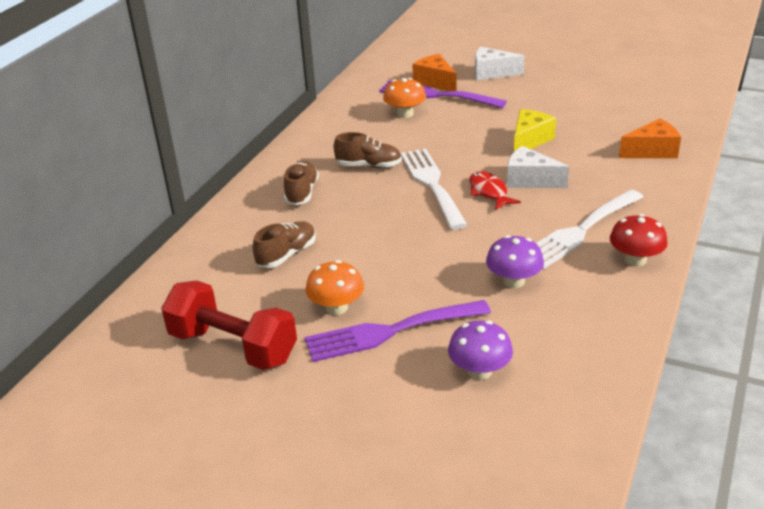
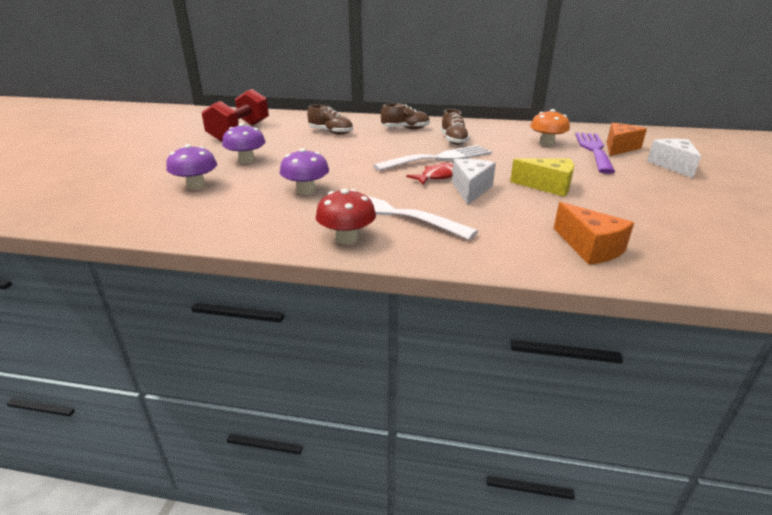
camera: 75 degrees right, 5 degrees down
purple fork [305,300,491,362] -> purple mushroom [222,123,266,164]
orange mushroom [306,260,364,315] -> none

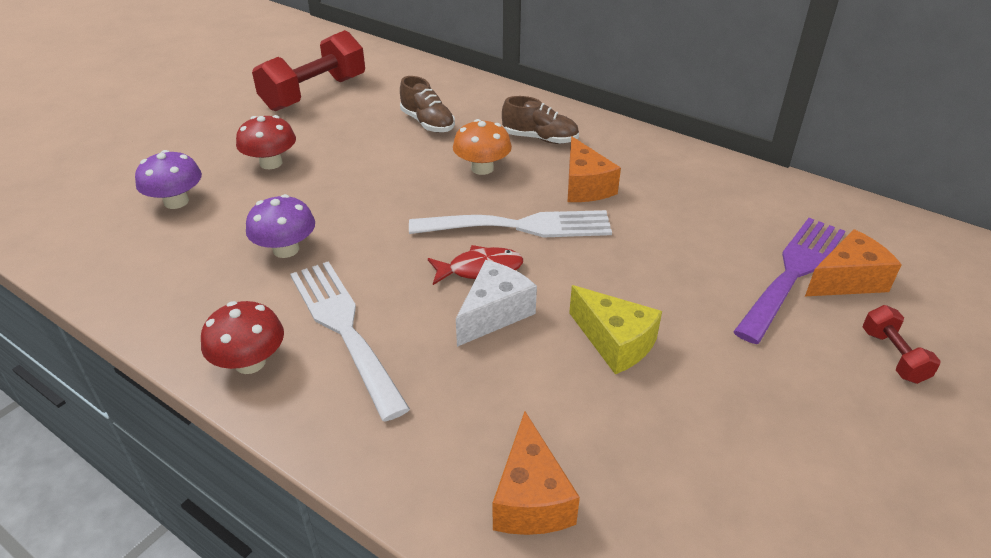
camera: 25 degrees right, 10 degrees up
purple mushroom [222,123,266,164] -> red mushroom [236,115,296,169]
brown shoe [441,109,470,145] -> orange cheese [568,136,621,202]
orange mushroom [530,109,570,146] -> orange mushroom moved to [453,119,512,175]
white cheese [647,139,701,178] -> red dumbbell [863,305,941,384]

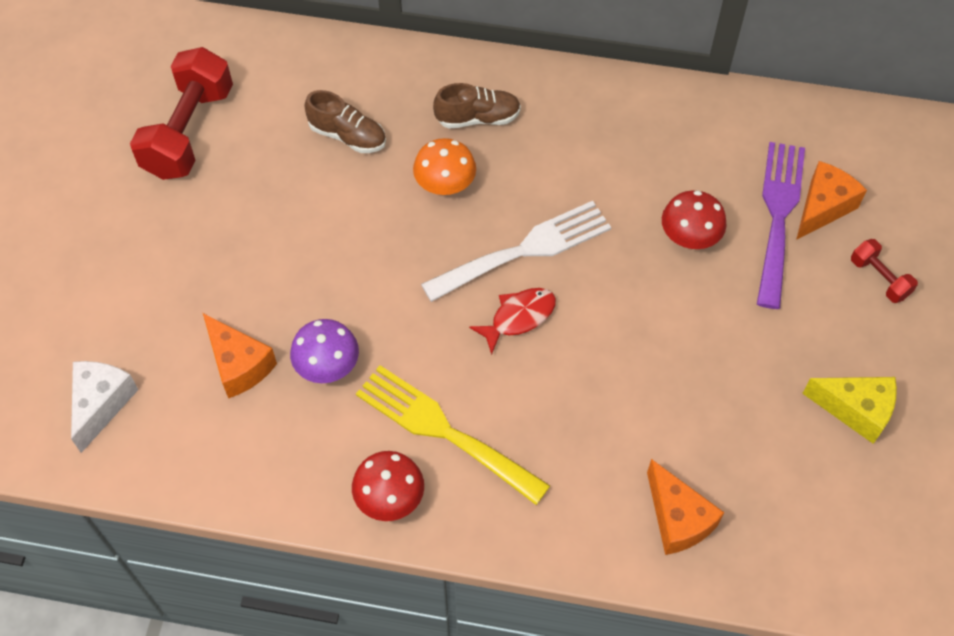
camera: 25 degrees left, 20 degrees up
purple mushroom [135,150,202,209] -> none
red mushroom [236,115,296,169] -> red mushroom moved to [662,190,726,249]
white fork [290,261,410,422] -> yellow fork [356,365,550,505]
white cheese [456,260,537,347] -> white cheese moved to [71,361,138,453]
orange cheese [568,136,621,202] -> orange cheese moved to [203,313,277,398]
yellow cheese [569,285,662,374] -> yellow cheese moved to [802,377,897,444]

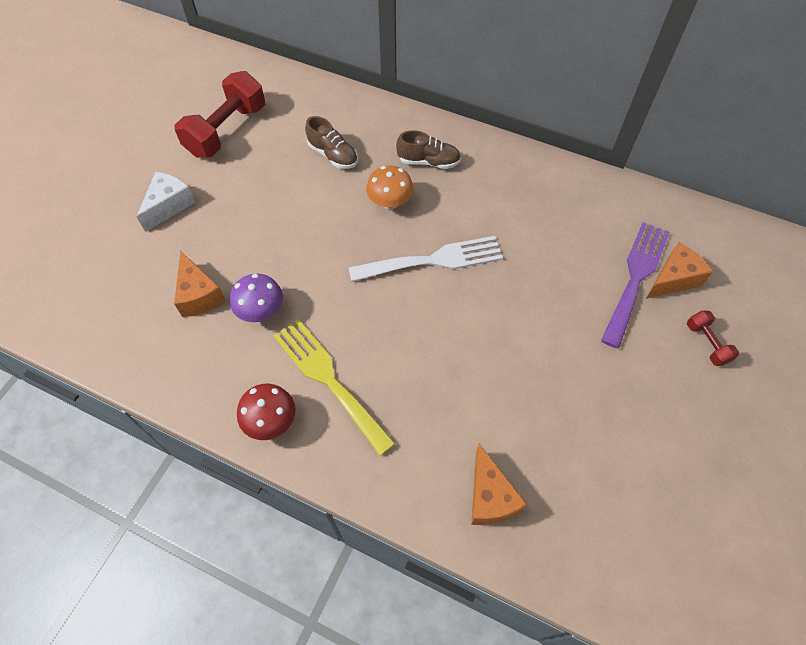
camera: 15 degrees right, 0 degrees up
white cheese [71,361,138,453] -> white cheese moved to [137,172,196,232]
red fish [469,288,556,355] -> none
red mushroom [662,190,726,249] -> none
yellow cheese [802,377,897,444] -> none

